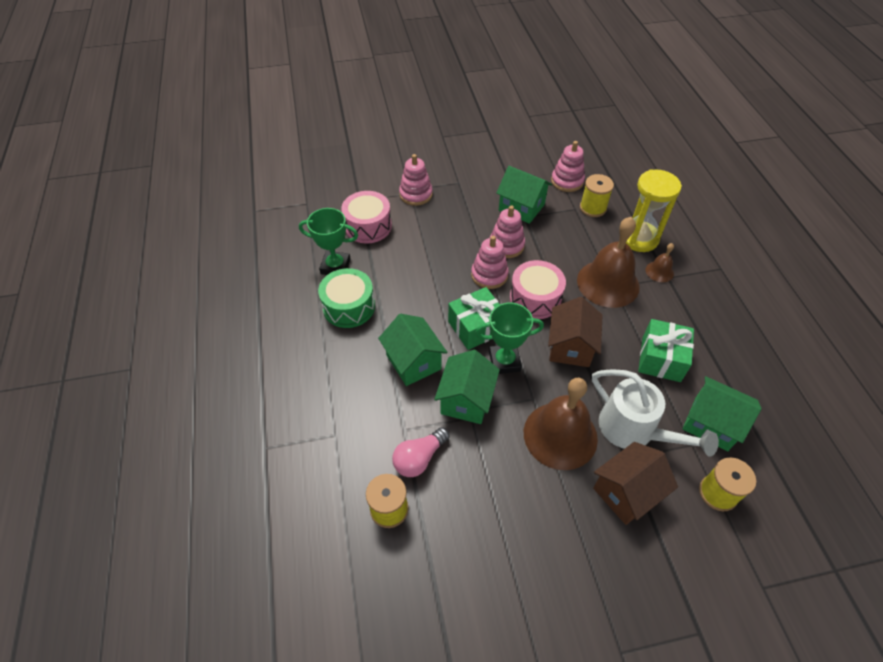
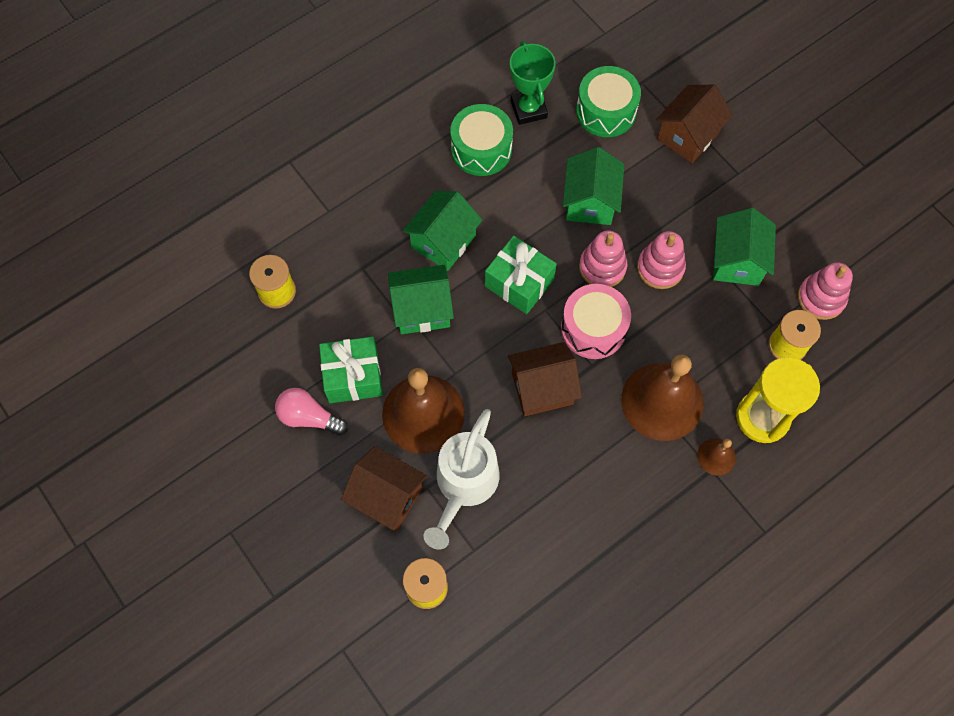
camera: 65 degrees right, 15 degrees up
pink drum [341,191,392,244] -> green drum [576,66,641,137]
pink light bulb [392,427,450,477] -> pink light bulb moved to [275,388,348,435]
pink stacking toy [399,154,433,206] -> brown house [656,85,733,163]
green trophy [475,303,544,374] -> none
green gift [638,319,694,382] -> green gift moved to [319,337,383,403]
green house [683,376,762,451] -> green house moved to [563,147,624,225]

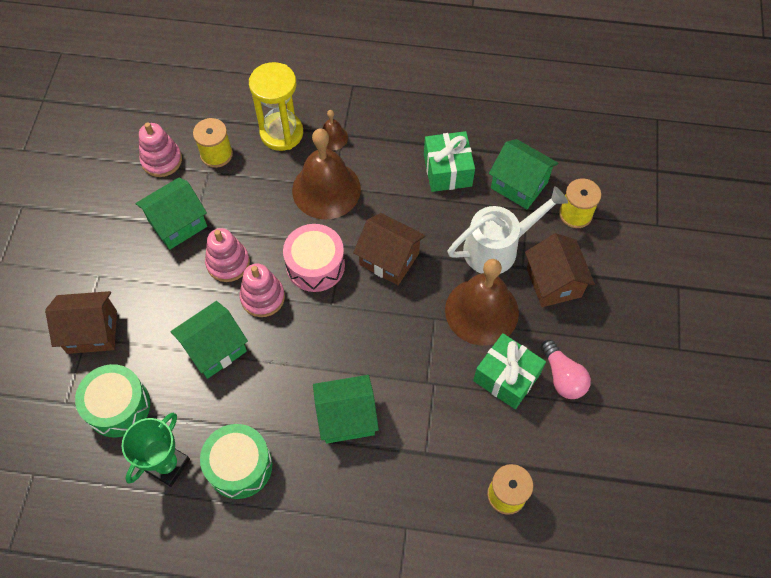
camera: 135 degrees left, 5 degrees down
green house [388,265,454,334] -> green house moved to [489,139,558,209]
green gift [485,236,557,314] -> green gift moved to [424,131,475,192]

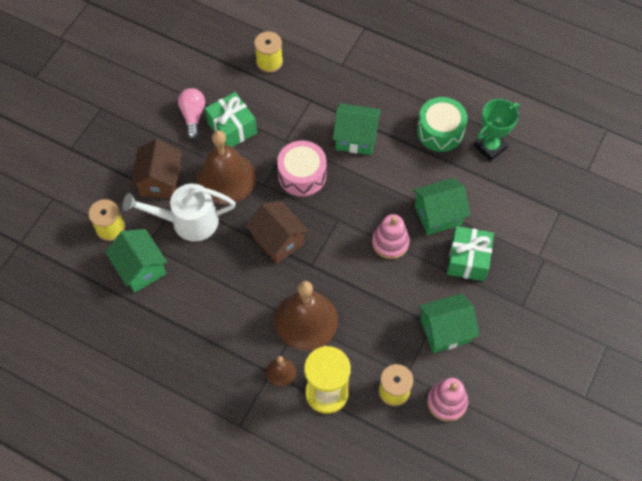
camera: 160 degrees left, 0 degrees up
brown house [45,291,117,354] -> none
green drum [75,364,150,437] -> none
pink stacking toy [205,228,250,282] -> none
pink drum [283,224,345,292] -> pink drum moved to [277,141,327,197]
green gift [424,131,475,192] -> green gift moved to [447,226,494,281]

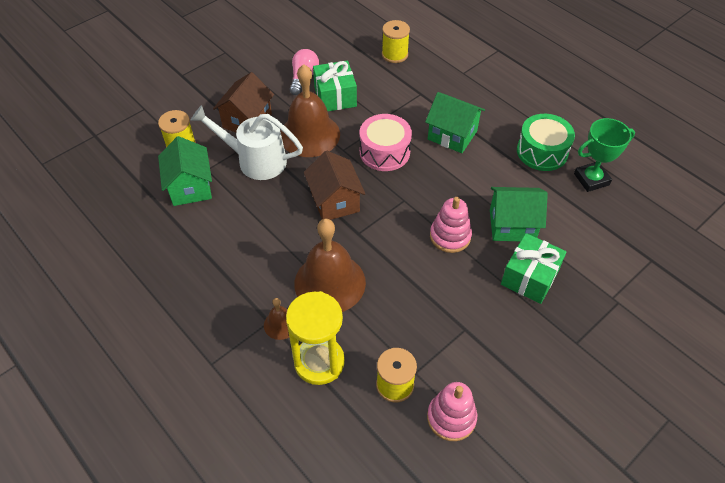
camera: 20 degrees right, 10 degrees down
green house [419,293,479,353] -> none

